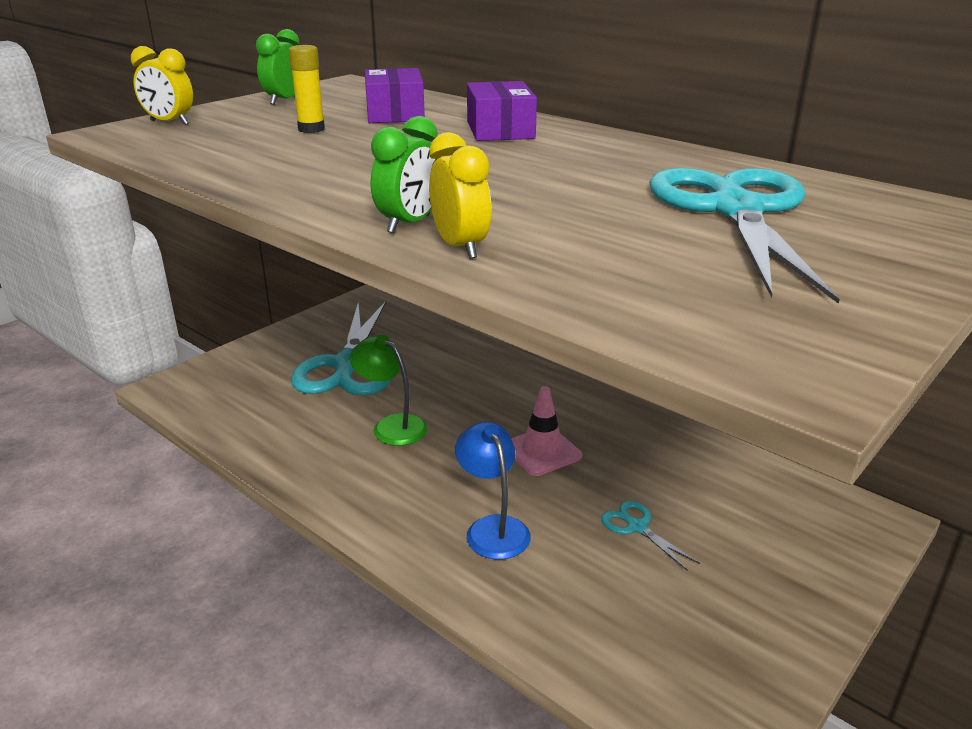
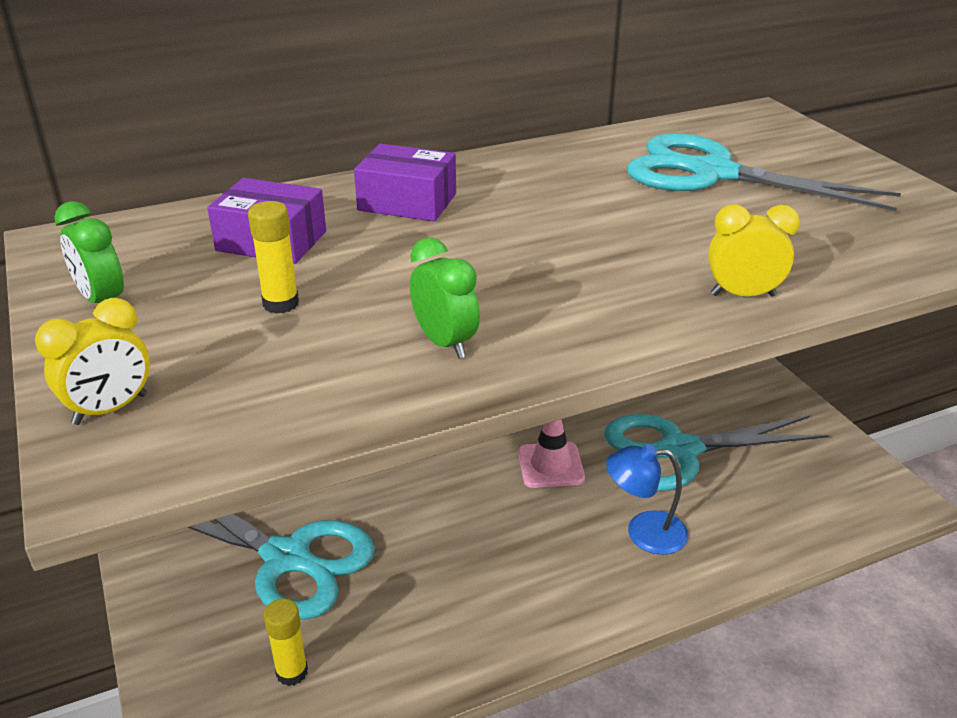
camera: 65 degrees left, 5 degrees up
green lamp [350,335,428,446] -> none
green clock [371,116,438,233] -> green clock moved to [410,237,480,359]
turquoise scissors [601,501,700,571] -> turquoise scissors [604,414,829,491], size x2.45
none -> yellow glue stick [264,598,308,686]

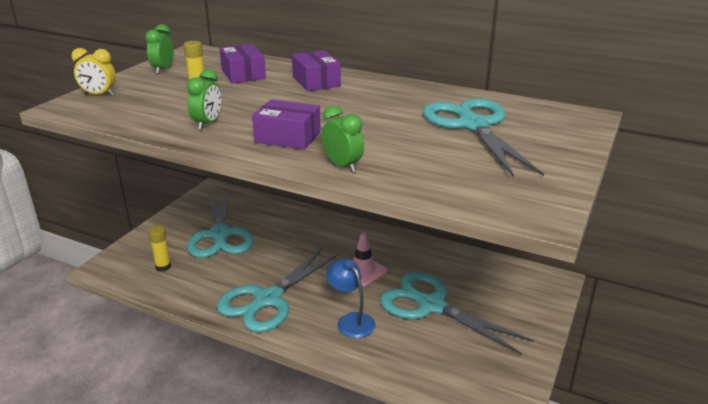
camera: 50 degrees right, 5 degrees down
yellow clock [708,204,800,296] -> green clock [322,105,364,173]
none -> turquoise scissors [217,247,340,332]
none -> purple box [252,99,321,150]

